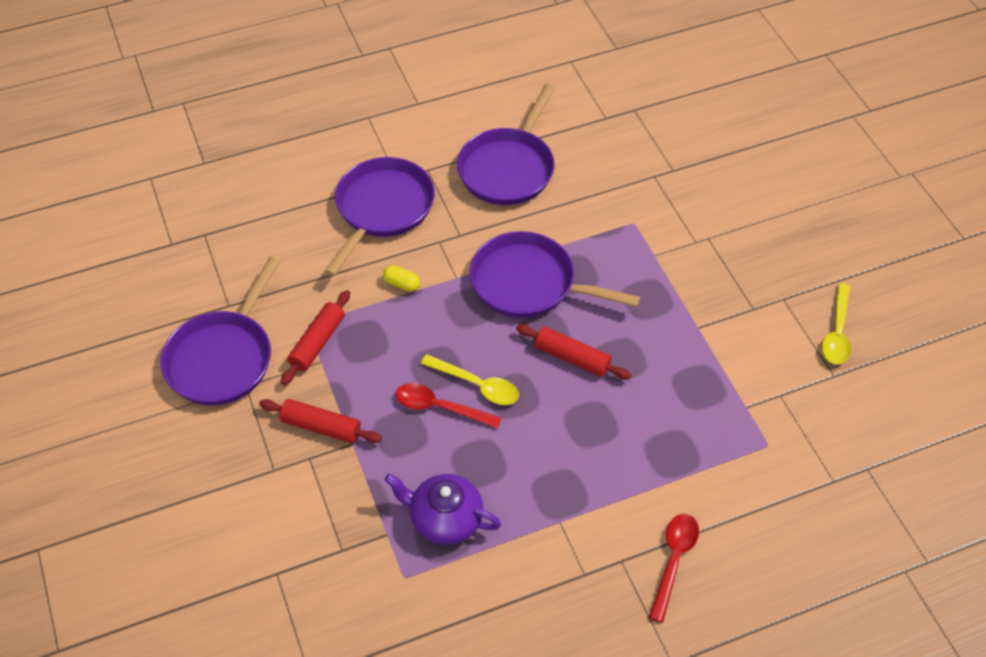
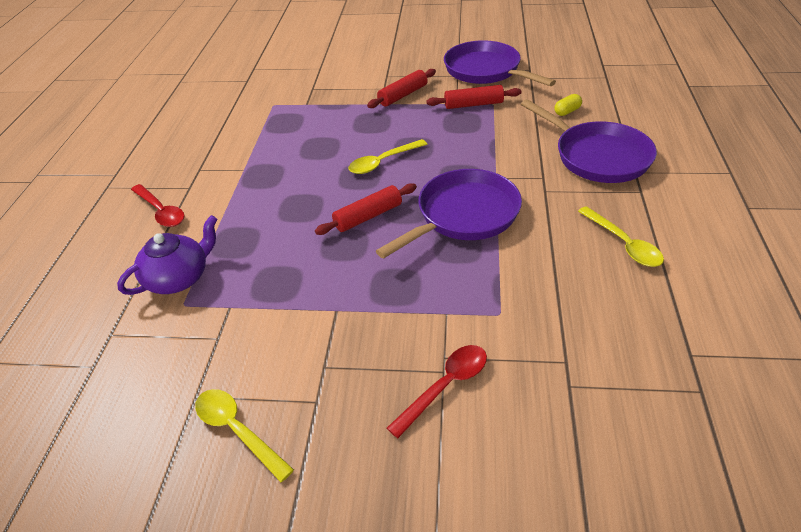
camera: 120 degrees right, 10 degrees down
red rolling pin [281,290,350,385] -> red rolling pin turned 60 degrees counterclockwise [426,85,522,109]
yellow capsule [383,265,420,292] -> yellow capsule moved to [554,94,582,116]
purple teapot [384,474,501,545] -> purple teapot moved to [117,215,218,295]
red spoon [395,383,501,429] -> red spoon moved to [387,345,487,438]
purple pan [457,84,555,205] -> yellow spoon [578,206,664,267]

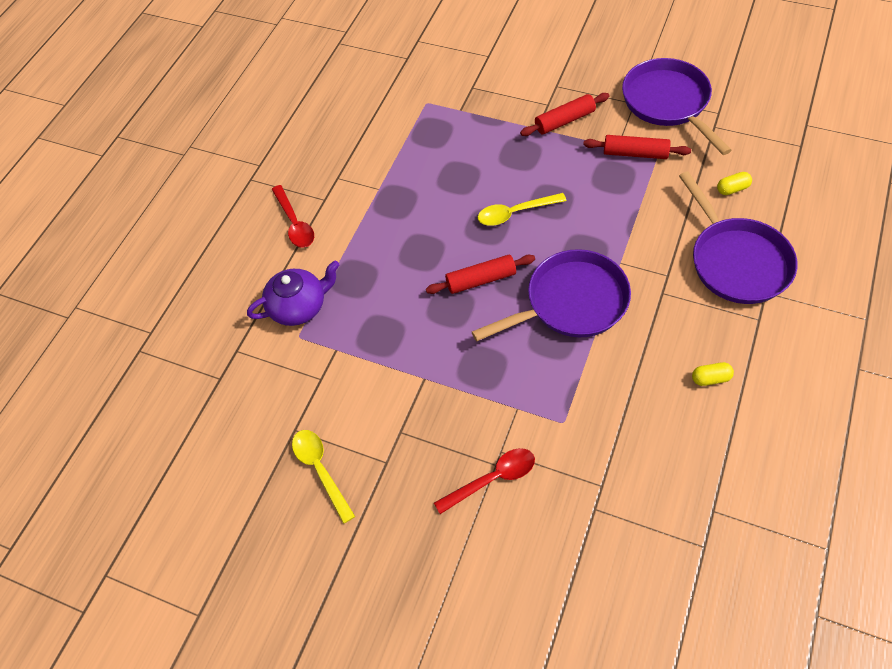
camera: 20 degrees right, 15 degrees up
yellow spoon [578,206,664,267] -> yellow capsule [692,362,734,386]

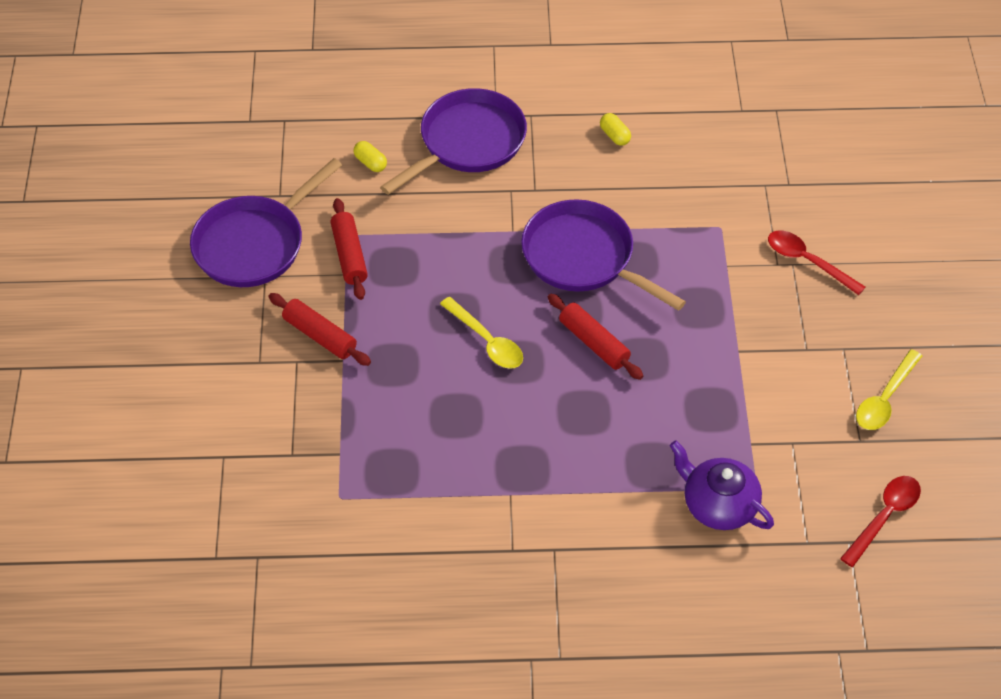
camera: 120 degrees left, 5 degrees down
red spoon [271,185,314,248] -> red spoon moved to [840,476,921,567]

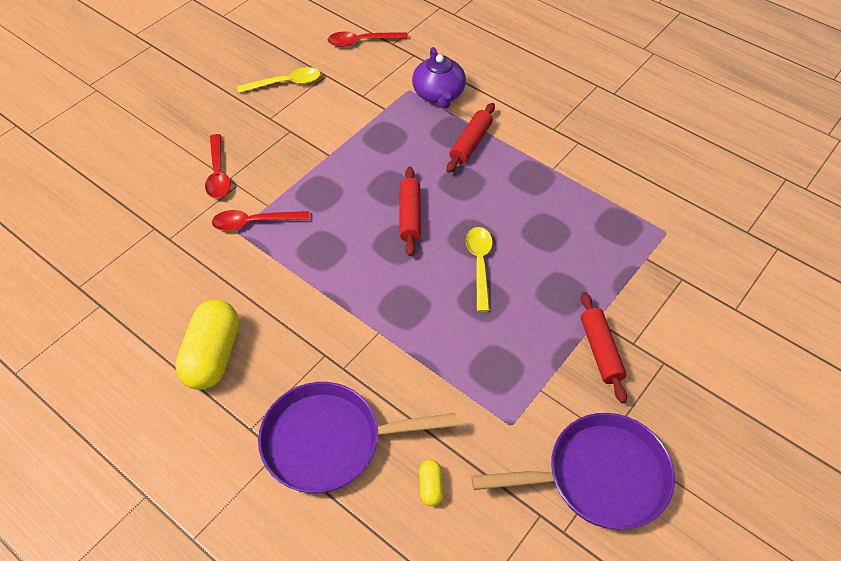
camera: 140 degrees left, 0 degrees up
red rolling pin [330,198,368,300] -> red rolling pin moved to [446,103,495,173]
purple pan [521,199,686,311] -> none
yellow capsule [600,113,631,146] -> yellow capsule [175,300,239,390], size x2.28
none -> red spoon [212,210,310,231]

